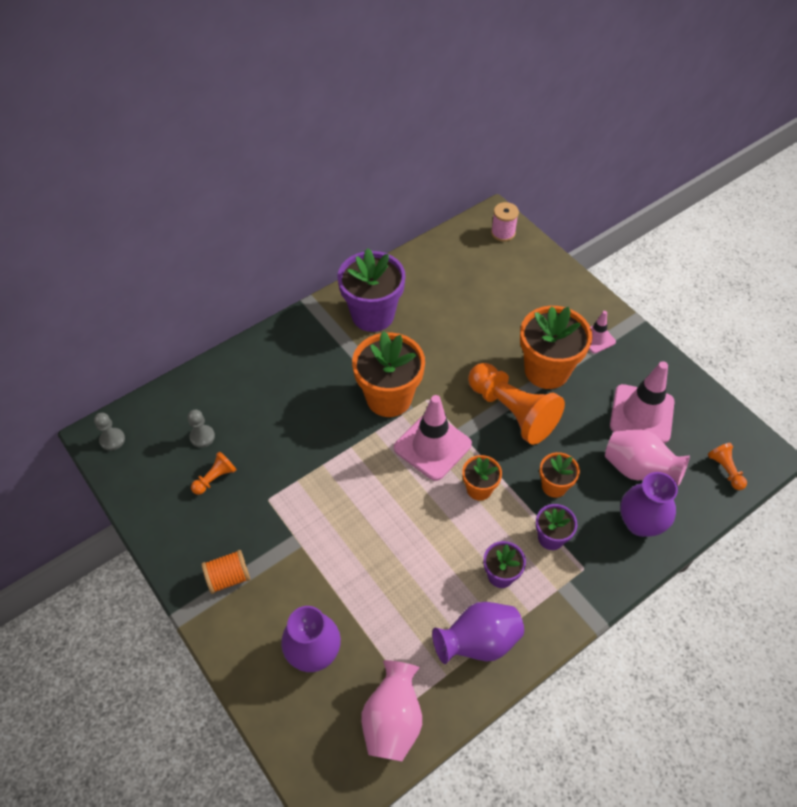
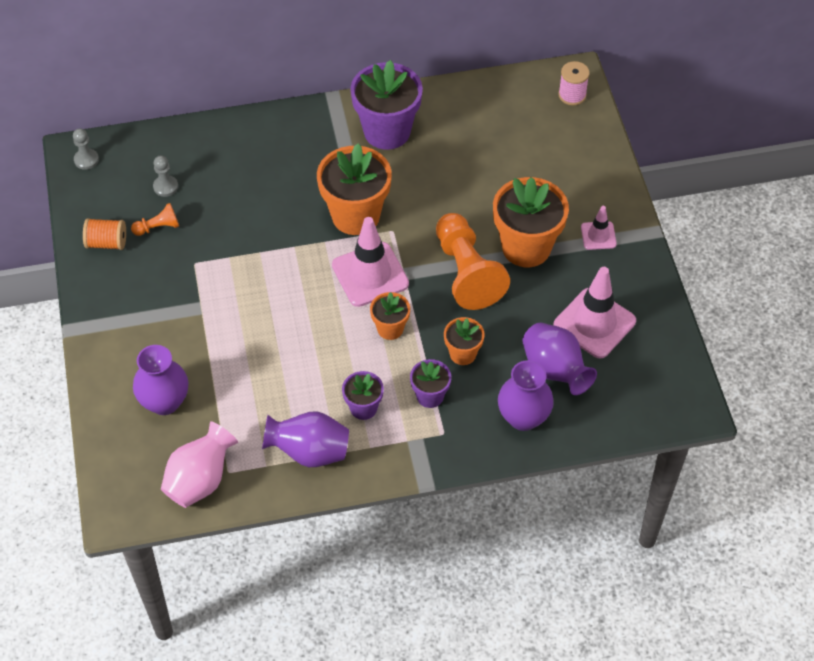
camera: 25 degrees right, 0 degrees up
orange spool [202,550,250,594] -> orange spool moved to [83,218,126,250]
pink vase [605,430,690,486] -> purple vase [522,323,597,395]
orange pawn [708,443,747,490] -> none

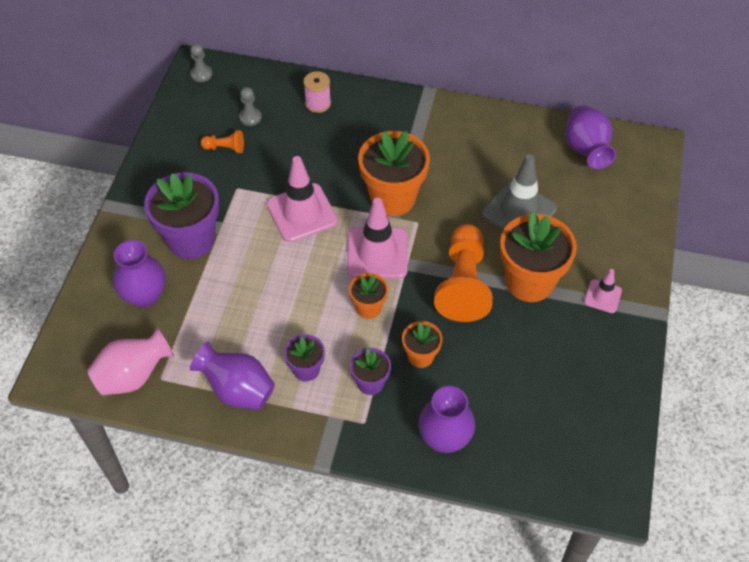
camera: 25 degrees right, 0 degrees up
orange spool [83,218,126,250] -> none
purple flower pot [350,60,423,150] -> purple flower pot moved to [144,172,219,259]
purple vase [522,323,597,395] -> purple vase moved to [566,105,616,169]
pink traffic cone [554,267,636,358] -> pink traffic cone moved to [267,156,338,242]
pink spool [558,61,590,106] -> pink spool moved to [303,71,331,113]
none -> grey traffic cone [482,154,557,230]

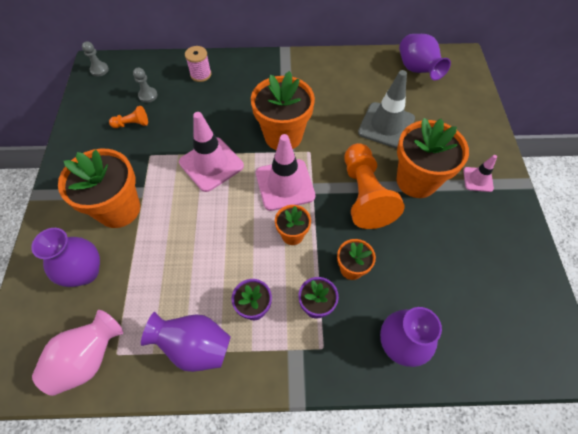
camera: 15 degrees left, 5 degrees up
purple flower pot [144,172,219,259] -> orange flower pot [58,148,140,228]

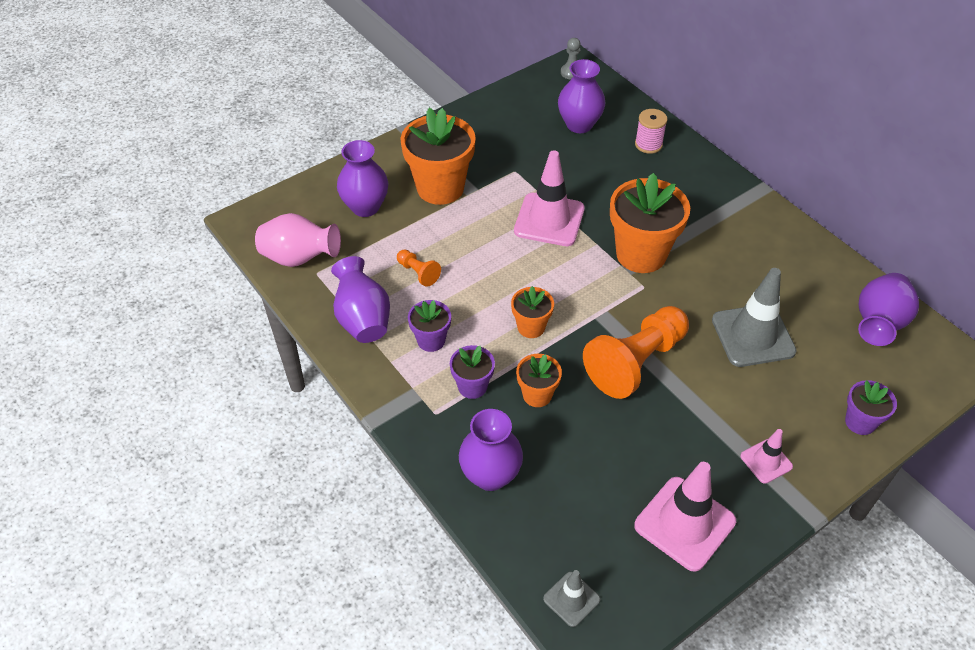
camera: 55 degrees right, 10 degrees down
orange pawn [109,106,148,128] -> orange pawn moved to [397,249,441,287]
grey pawn [133,68,158,103] -> purple vase [558,59,605,133]
pink traffic cone [256,134,315,211] -> pink traffic cone moved to [634,462,736,572]
orange flower pot [396,118,469,198] -> none
none -> grey traffic cone [543,570,600,627]
none -> purple flower pot [845,380,897,435]

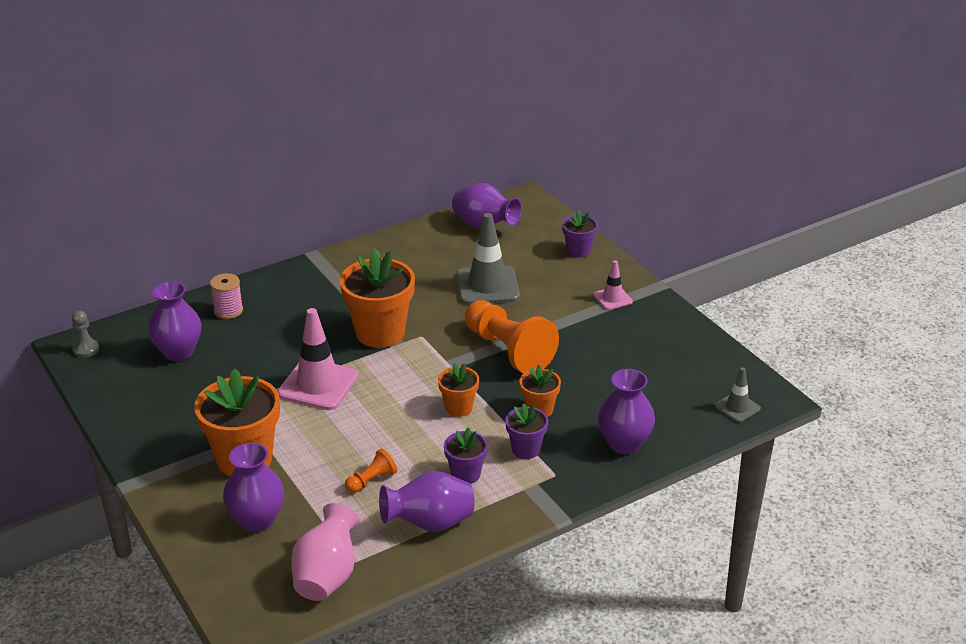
camera: 85 degrees left, 15 degrees down
pink traffic cone [634,462,736,572] -> none

